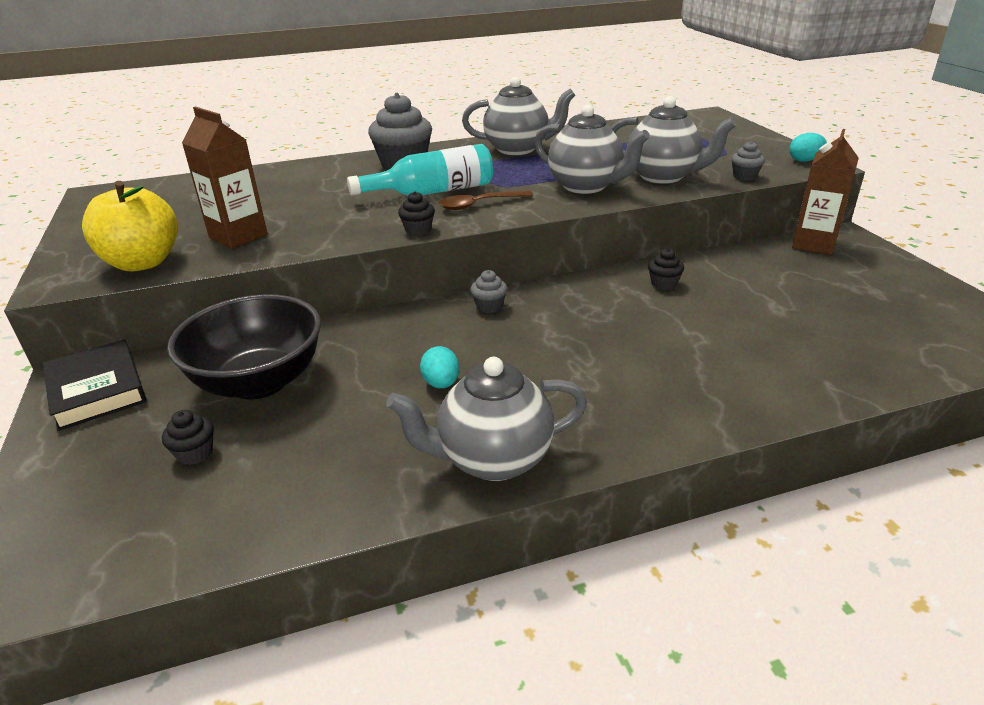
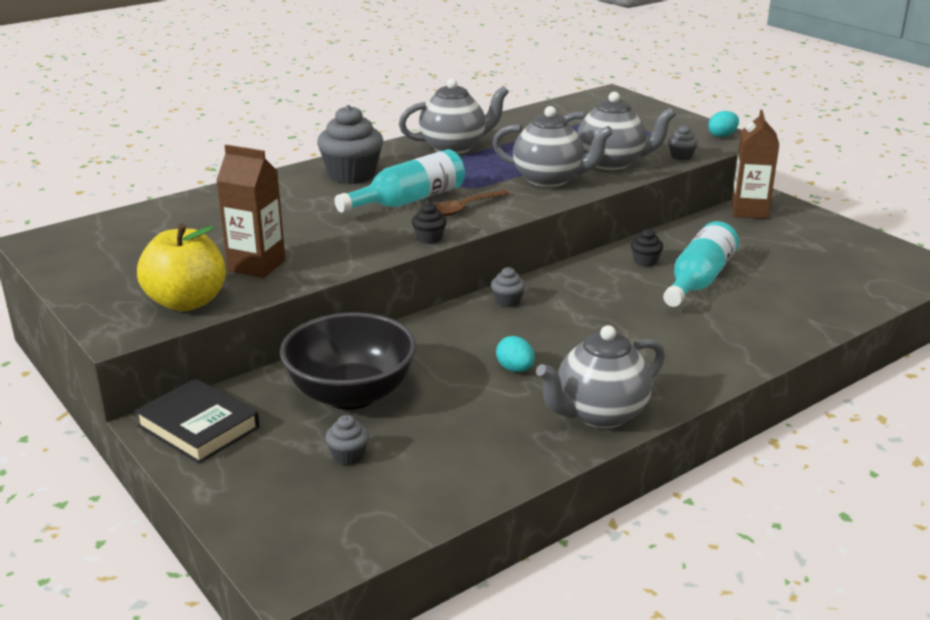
camera: 20 degrees left, 5 degrees down
black cupcake [162,410,214,465] -> grey cupcake [325,415,369,465]
none -> turquoise bottle [663,221,739,307]

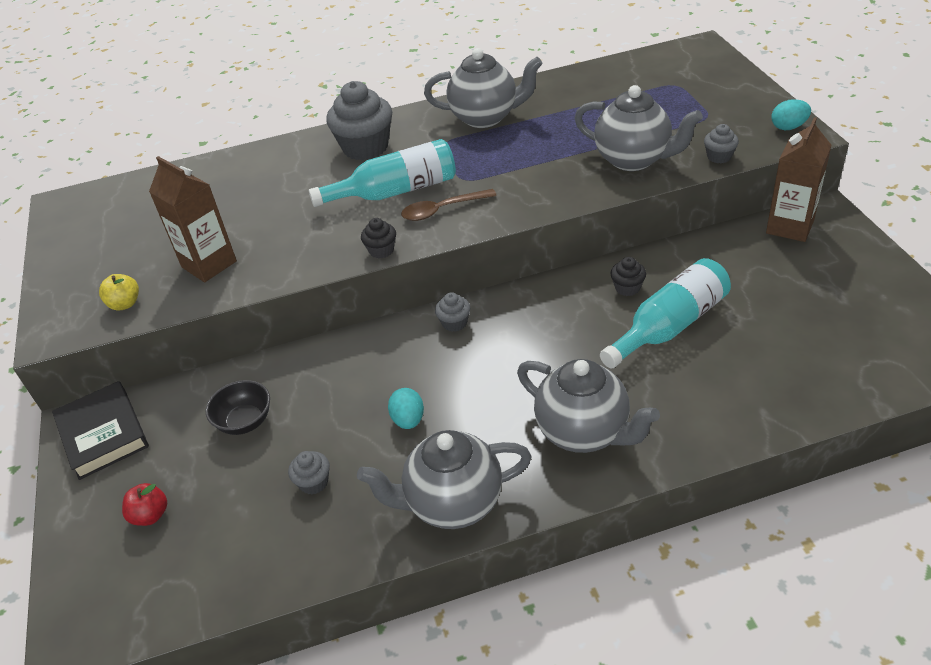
camera: 25 degrees right, 15 degrees up
yellow apple [137,223,226,311] -> yellow apple [99,274,139,310], size x0.47
black bowl [280,312,416,410] -> black bowl [205,380,270,435], size x0.50
grey cupcake [325,415,369,465] -> grey cupcake moved to [288,451,330,494]
grey teapot [492,106,613,188] -> grey teapot moved to [517,359,660,453]
none -> red apple [122,483,167,526]

